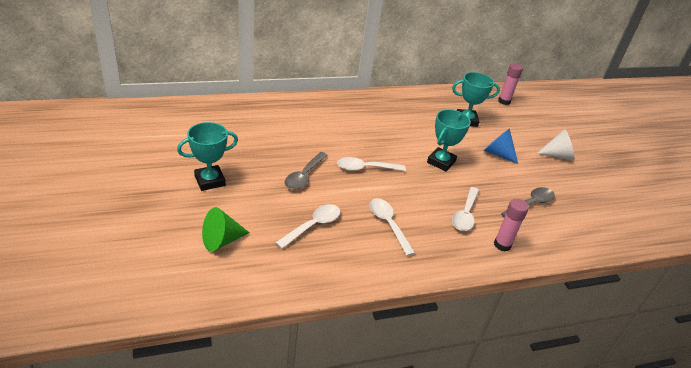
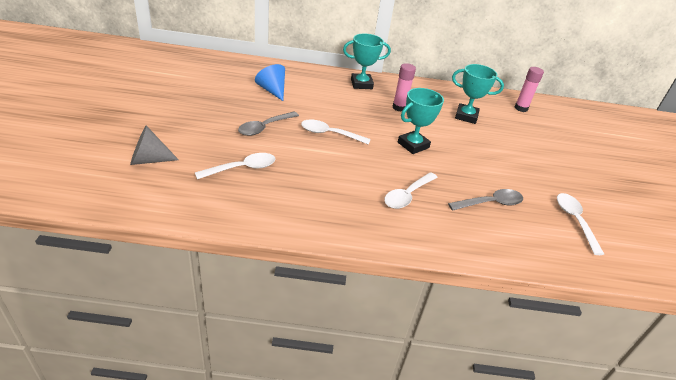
camera: 20 degrees right, 0 degrees up
turquoise trophy [177,122,238,191] -> turquoise trophy moved to [343,33,391,89]
green cone [202,207,250,251] -> grey cone [130,125,179,165]
white spoon [369,198,415,256] -> white spoon moved to [557,193,604,255]
blue cone [483,128,518,164] -> blue cone moved to [255,64,285,101]
pink glue stick [494,199,529,252] -> pink glue stick moved to [393,63,416,112]
white cone [537,129,574,160] -> none

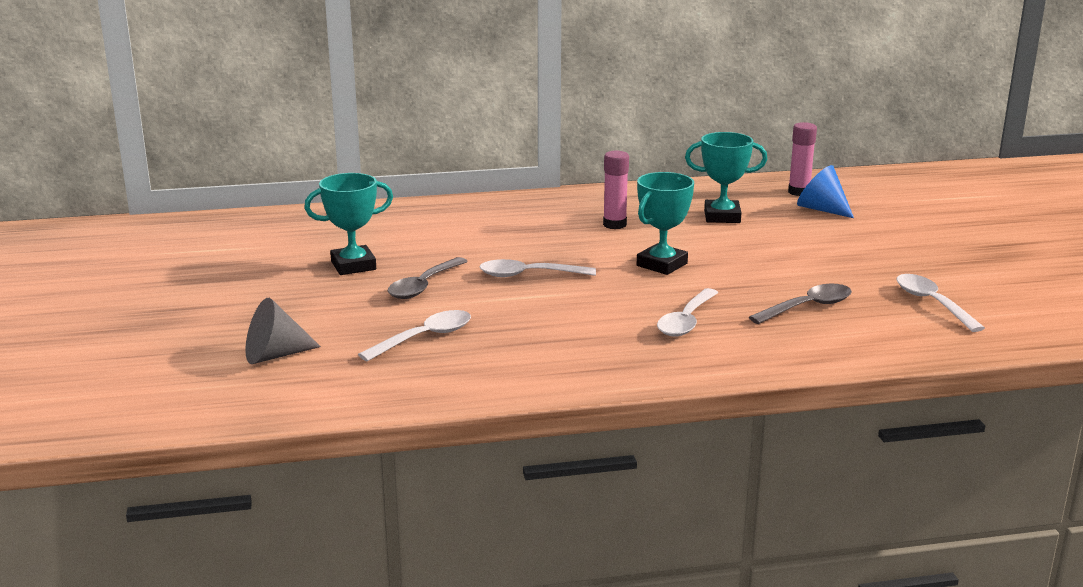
camera: 10 degrees left, 15 degrees down
blue cone [255,64,285,101] -> blue cone moved to [797,165,854,218]
turquoise trophy [343,33,391,89] -> turquoise trophy moved to [304,173,393,275]

